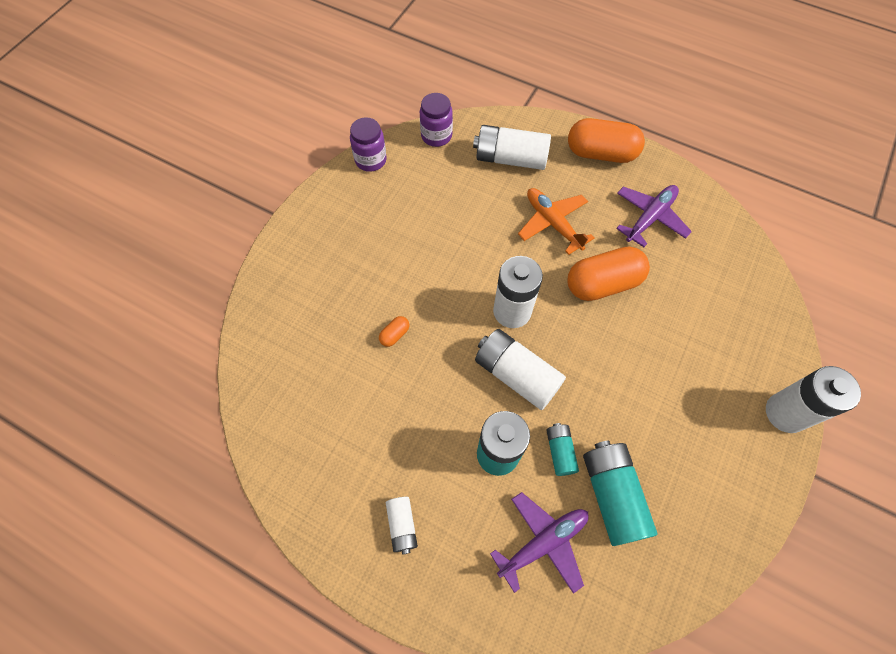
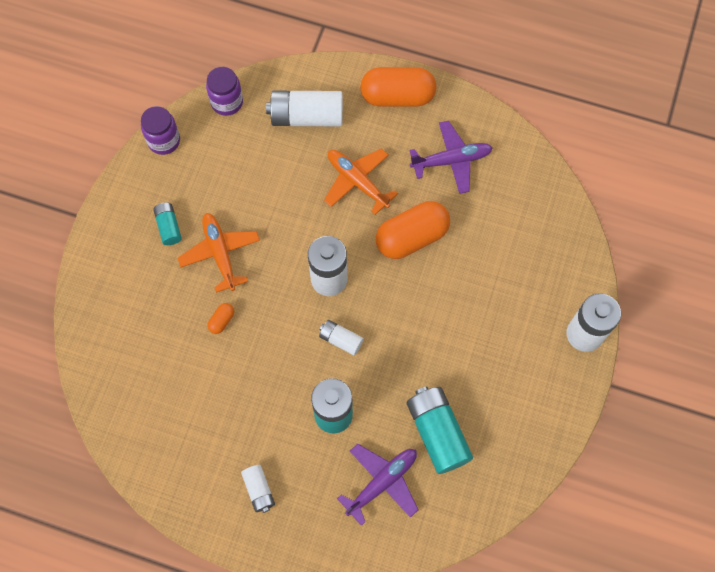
camera: 10 degrees left, 5 degrees up
white battery [475,329,566,410] -> white battery [319,320,364,356], size x0.54
turquoise battery [546,423,579,476] -> turquoise battery moved to [153,203,182,245]
purple plane [616,185,692,247] -> purple plane turned 45 degrees clockwise [409,121,493,194]
none -> orange plane [178,213,260,293]

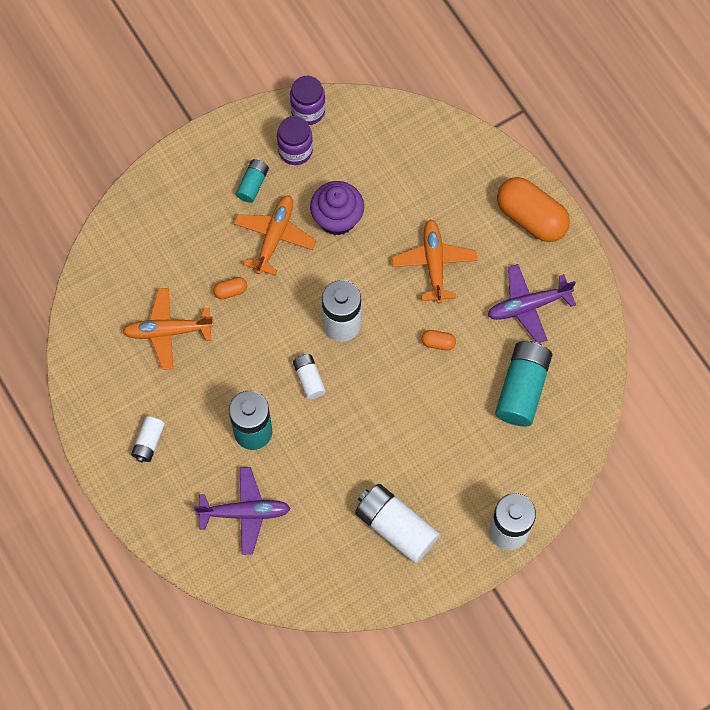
camera: 40 degrees right, 0 degrees up
purple jar [206,67,243,116] -> purple jar moved to [277,116,313,165]
white battery [266,91,343,126] -> white battery moved to [355,484,440,563]
orange capsule [376,201,450,259] -> orange capsule [421,330,456,351], size x0.42
turquoise battery [407,386,473,474] -> turquoise battery moved to [495,341,552,426]
purple plane [409,121,493,194] -> purple plane turned 135 degrees clockwise [487,264,576,343]
none -> orange plane [122,288,214,370]
none -> purple cupcake [310,181,364,236]

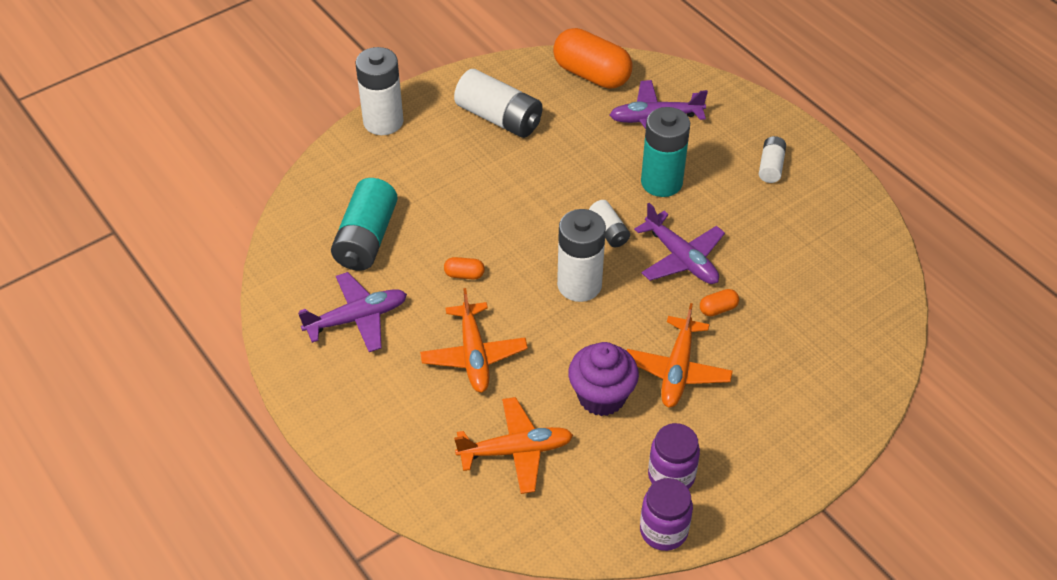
camera: 175 degrees right, 20 degrees down
orange plane [122,288,214,370] -> orange plane moved to [454,397,573,494]
turquoise battery [236,159,269,203] -> none
orange capsule [497,177,570,242] -> orange capsule moved to [553,28,633,89]
none -> purple plane [634,203,725,284]

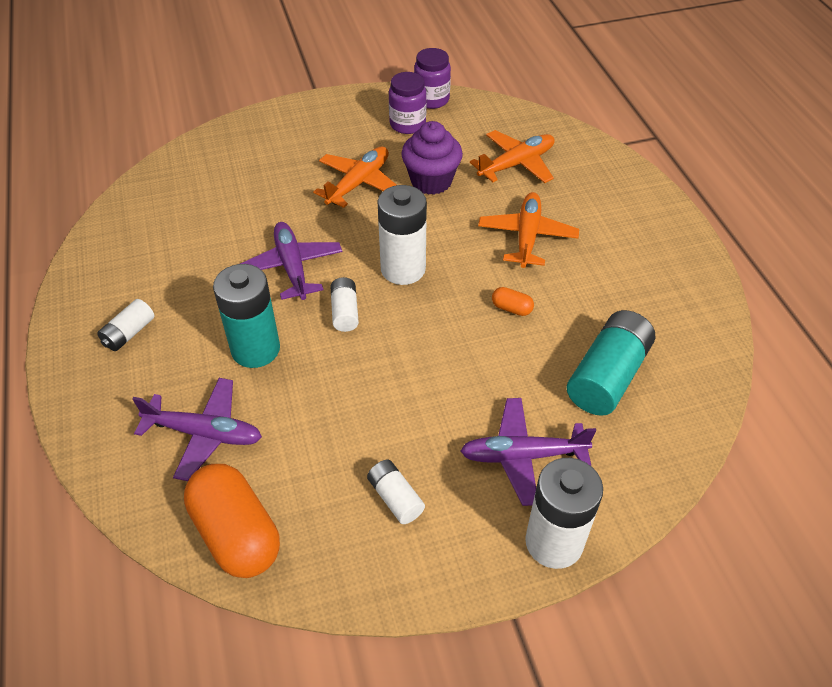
camera: 160 degrees left, 0 degrees up
purple plane [298,272,407,352] -> purple plane moved to [461,398,596,506]
white battery [454,69,543,138] -> white battery [367,459,425,524], size x0.54
orange plane [454,397,573,494] -> orange plane turned 135 degrees clockwise [470,130,555,183]
orange capsule [700,289,739,316] -> none

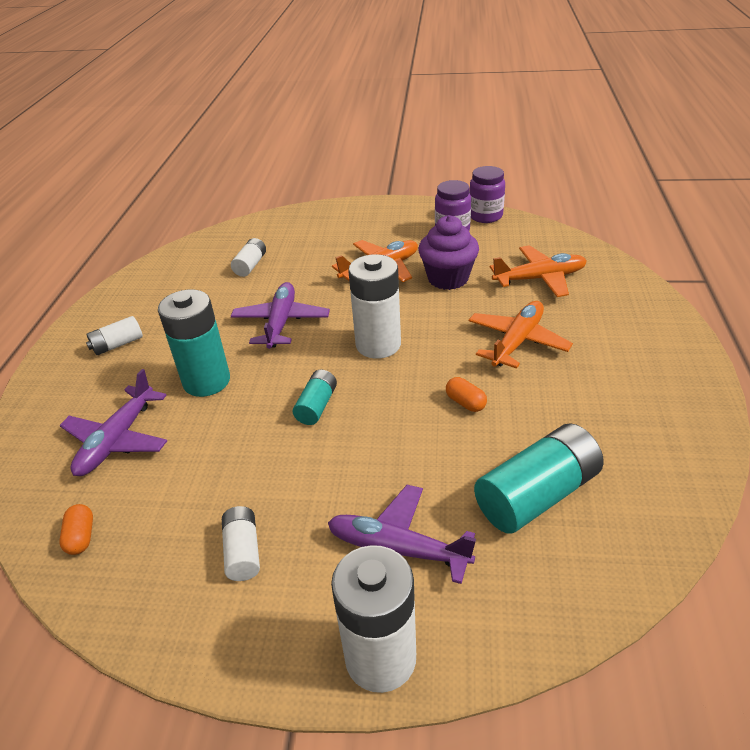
camera: 25 degrees right, 10 degrees down
purple plane [132,378,262,481] -> purple plane turned 75 degrees clockwise [60,369,167,476]
orange capsule [184,464,280,578] -> orange capsule [59,504,93,555], size x0.42
white battery [330,277,359,332] -> white battery moved to [231,238,266,277]
none -> turquoise battery [293,370,337,425]

